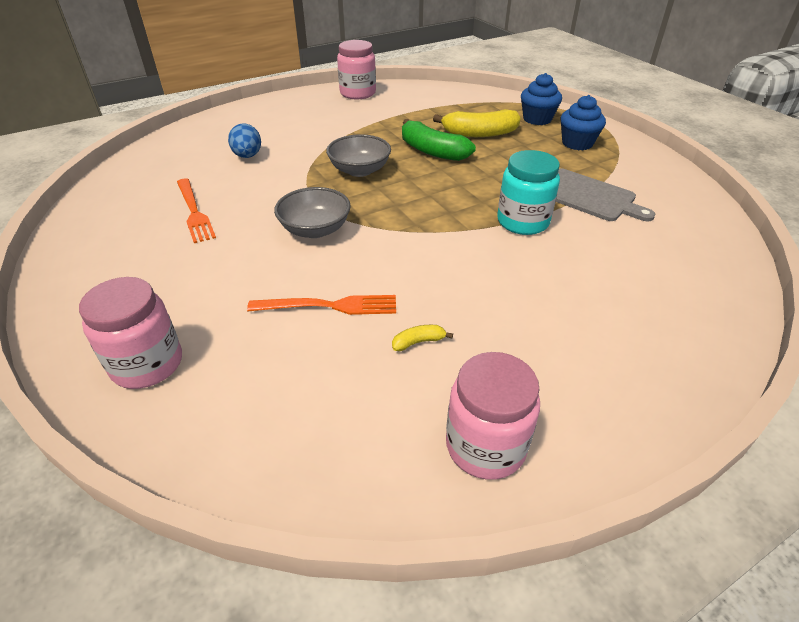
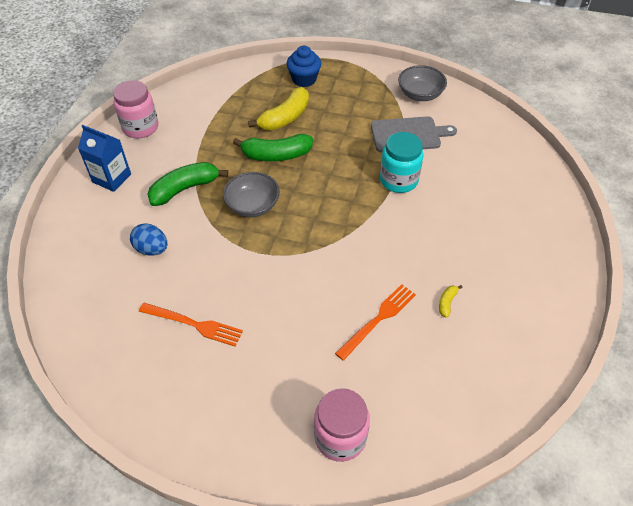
camera: 45 degrees left, 10 degrees up
grey bowl [274,187,351,238] -> grey bowl moved to [398,65,447,101]
pink jar [446,352,540,480] -> none
blue cupcake [560,95,606,150] -> none
none -> blue carton [78,125,131,192]
none -> green banana [147,162,228,206]

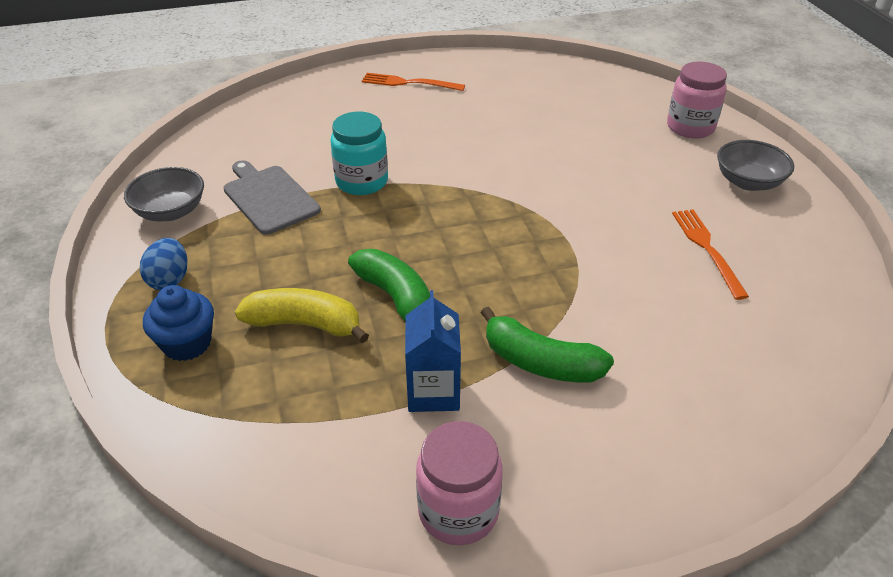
camera: 120 degrees left, 10 degrees down
blue carton [78,125,131,192] -> blue carton moved to [405,290,461,412]
blue egg [130,223,167,255] -> blue egg moved to [140,238,188,290]
grey bowl [223,172,280,217] -> grey bowl moved to [717,140,794,191]
orange fork [335,284,416,361] -> orange fork moved to [362,73,465,91]
yellow banana [439,285,463,318] -> none

